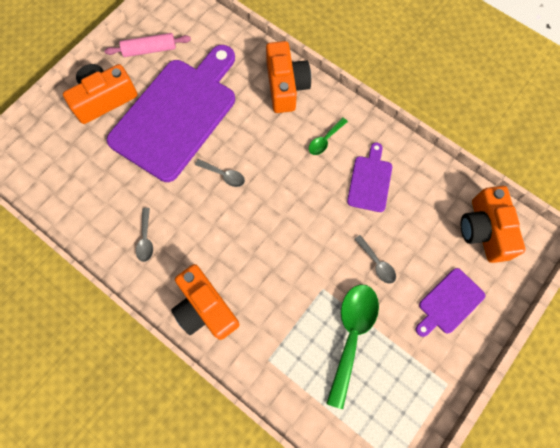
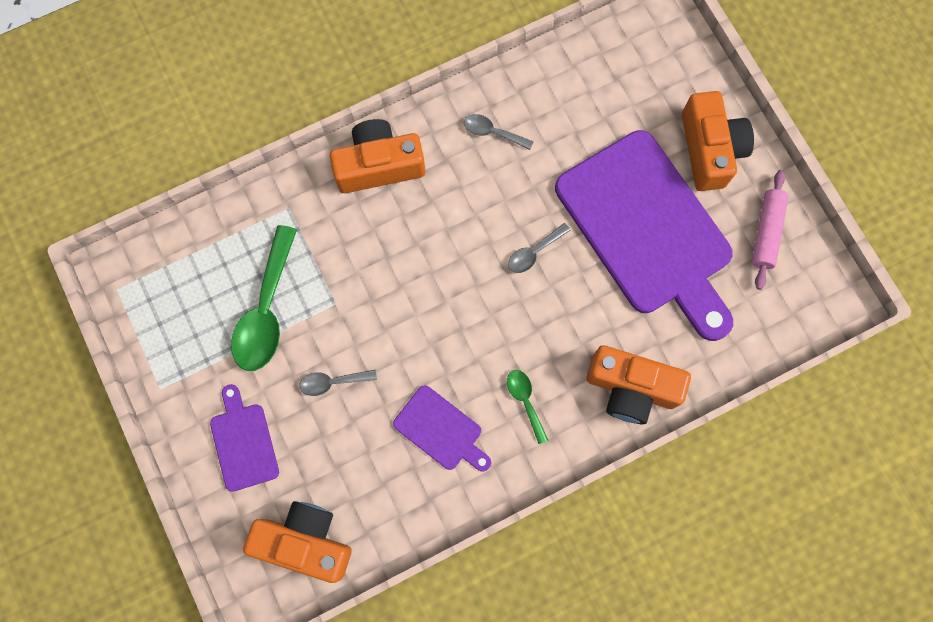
camera: 115 degrees right, 5 degrees up
green spoon [326,284,379,409] -> green spoon turned 60 degrees clockwise [231,225,297,371]

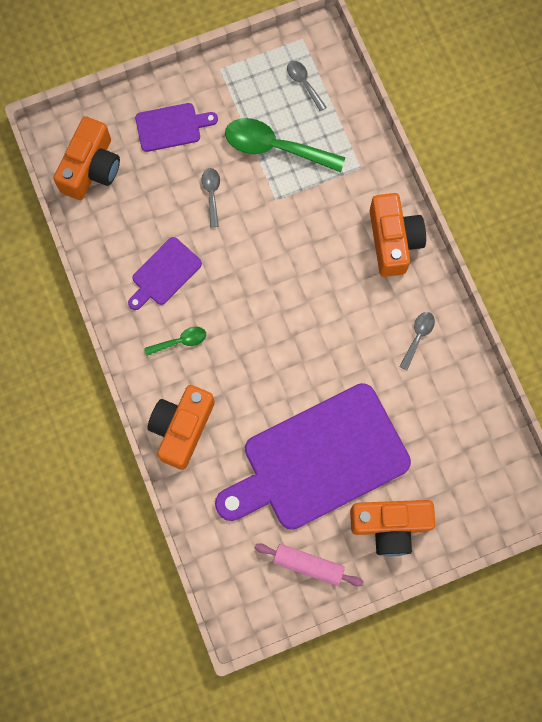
camera: 95 degrees right, 0 degrees up
grey spoon [508,223,571,273] -> grey spoon moved to [287,61,327,111]

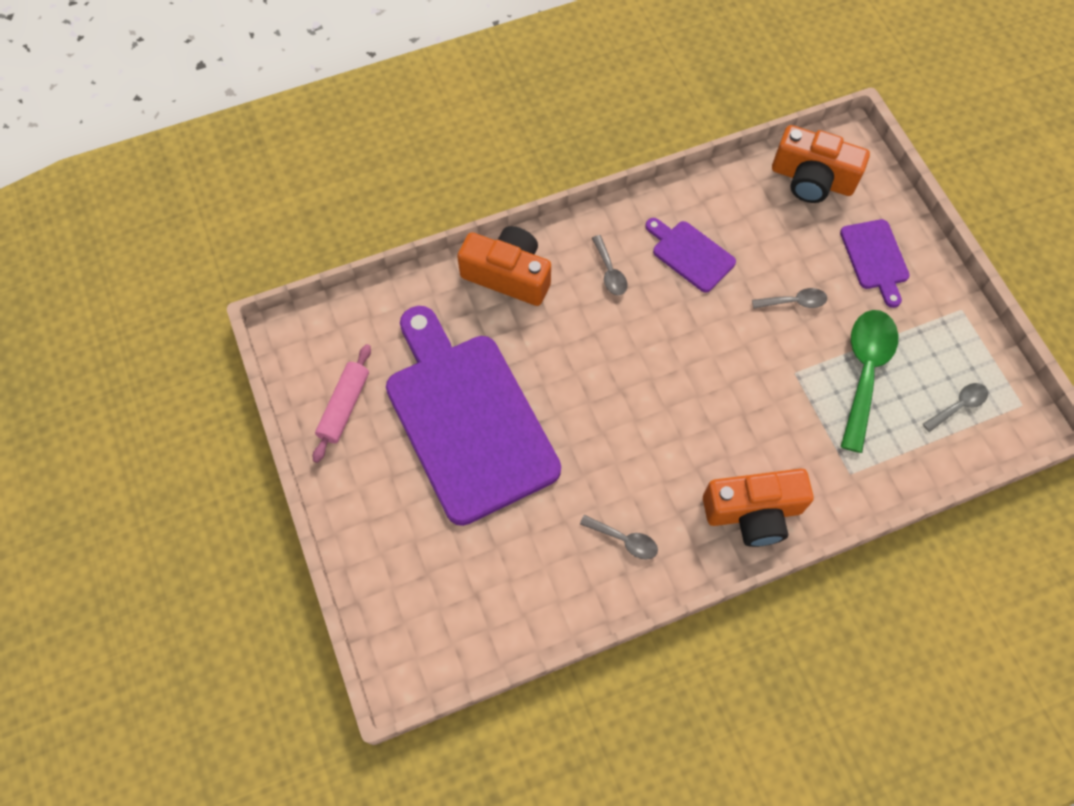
camera: 90 degrees right, 10 degrees down
green spoon [144,327,206,356] -> grey spoon [592,235,627,296]
orange camera [350,500,435,556] -> none

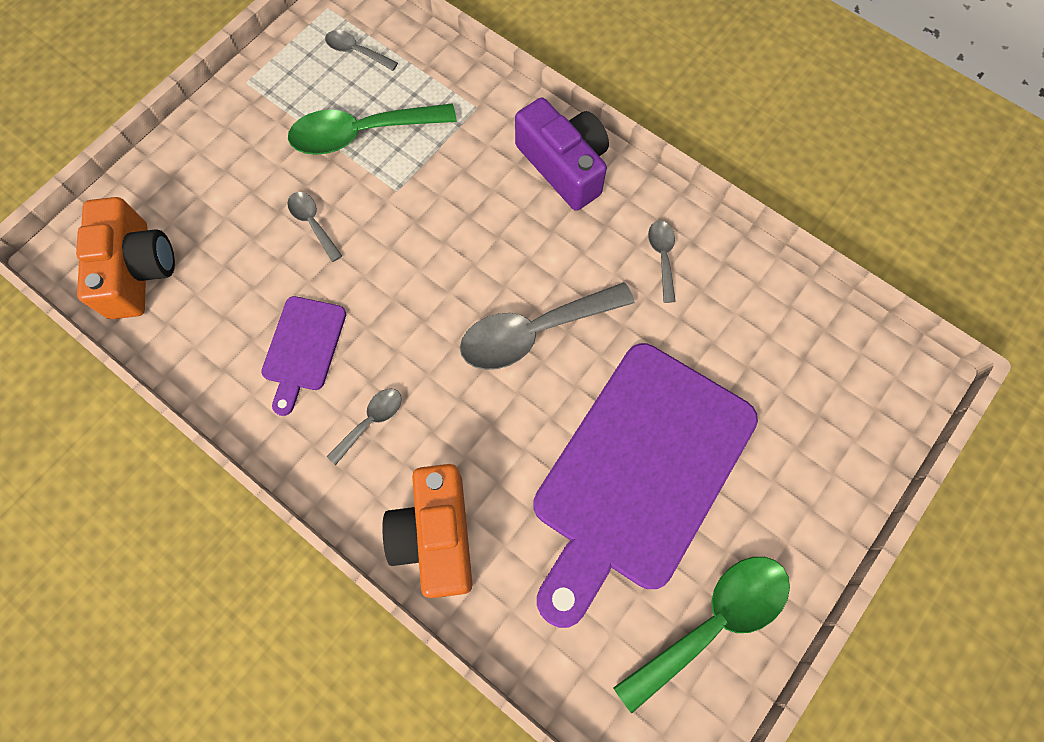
camera: 120 degrees left, 5 degrees up
pink rolling pin [313,344,371,463] -> green spoon [613,557,790,713]
orange camera [703,469,814,547] -> purple camera [515,97,609,211]
purple cutting board [840,219,910,308] -> none
none -> grey spoon [460,282,635,370]

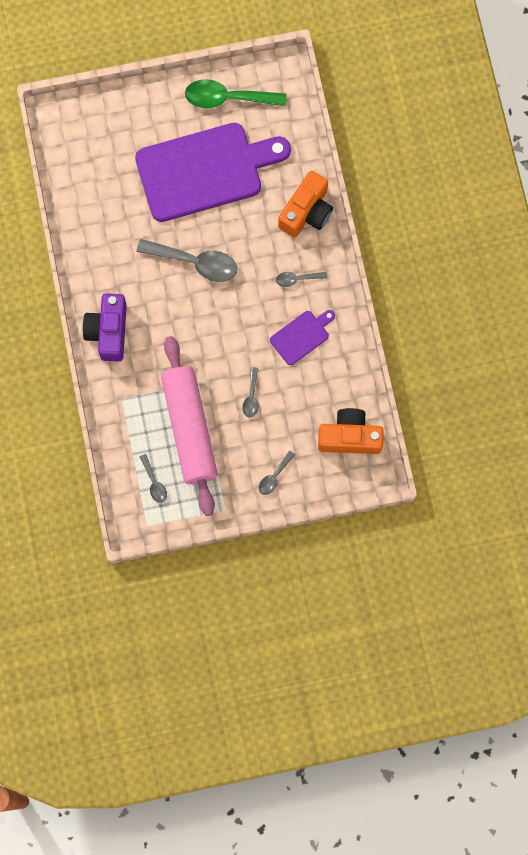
camera: 140 degrees left, 5 degrees up
orange camera [76,197,175,319] -> orange camera turned 60 degrees clockwise [318,408,384,454]
green spoon [288,104,457,155] -> pink rolling pin [161,336,218,516]
grey spoon [648,221,676,303] -> grey spoon moved to [259,451,295,495]

